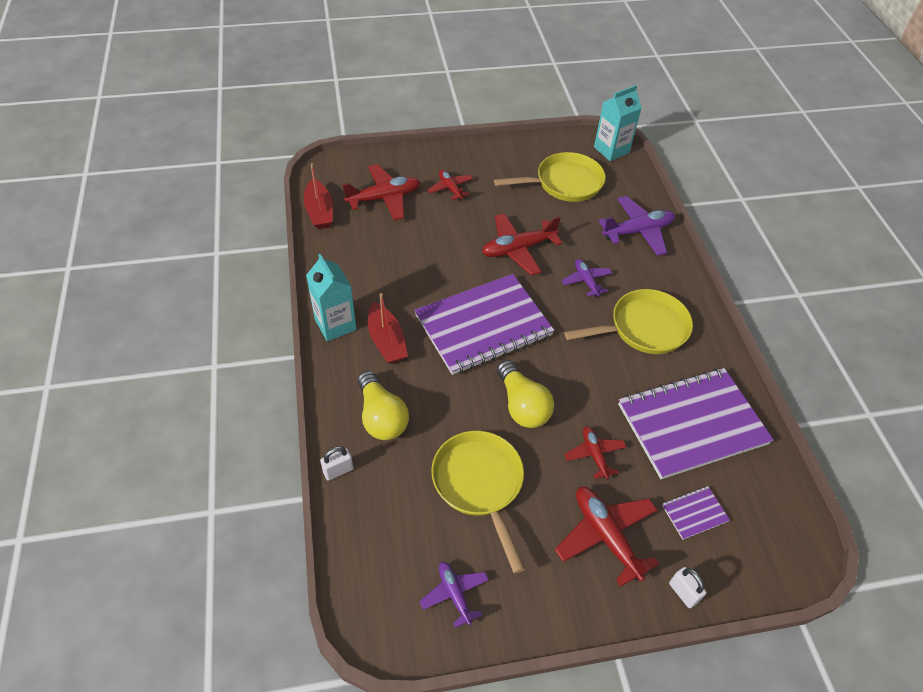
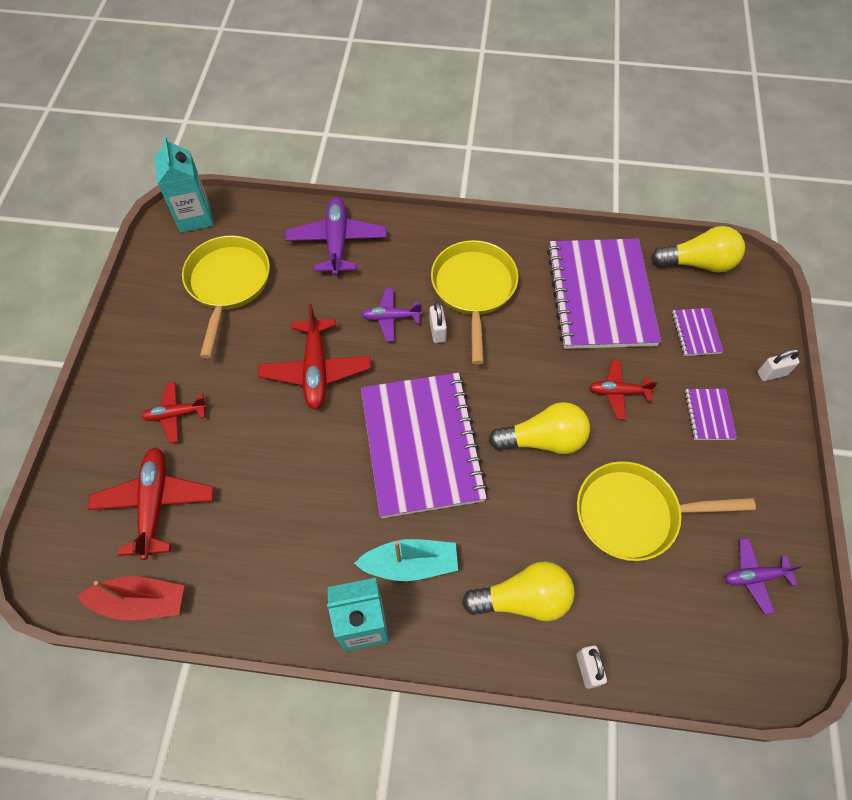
camera: 70 degrees left, 10 degrees up
red boat [368,293,408,364] -> turquoise boat [354,539,458,581]
red plane [555,487,659,587] -> purple notebook [685,389,737,440]
none -> white padlock [429,302,447,343]
none -> yellow light bulb [651,226,745,273]

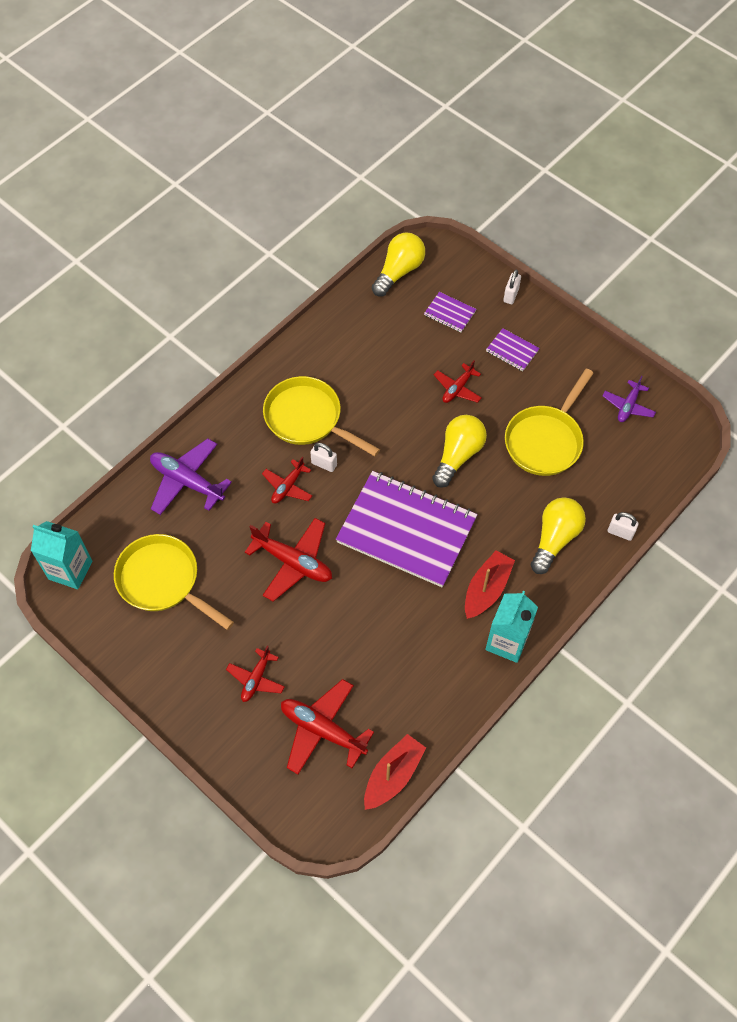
camera: 55 degrees left, 0 degrees up
turquoise boat [354,539,458,581] -> red boat [465,550,515,619]
purple plane [362,288,422,342] -> red plane [262,457,312,504]
purple notebook [547,239,661,349] -> none

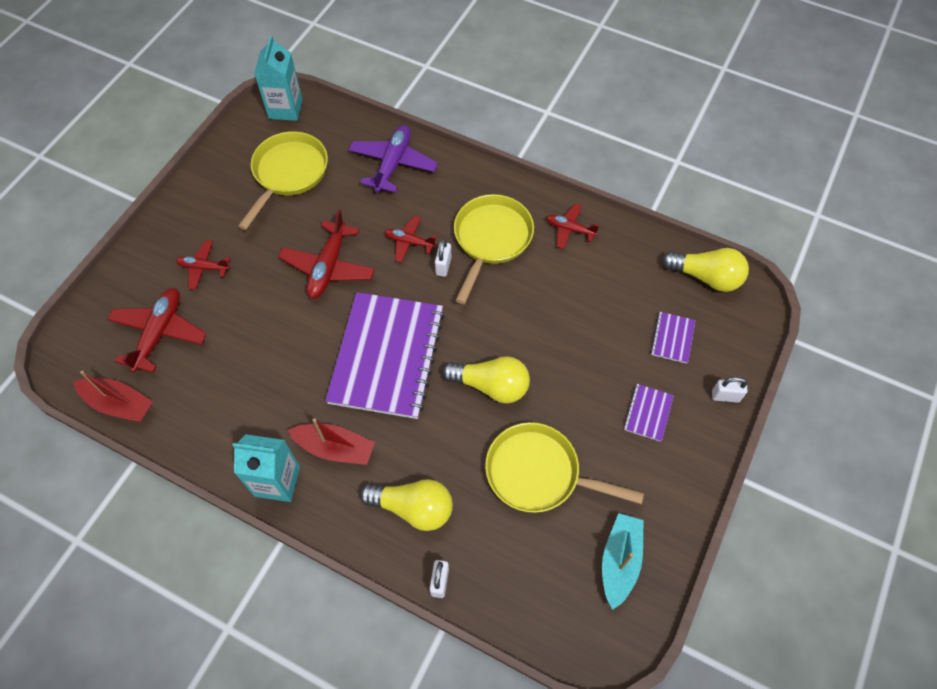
camera: 75 degrees right, 0 degrees up
red plane [434,361,482,403] -> red plane moved to [546,203,599,249]
purple plane [603,376,656,422] -> turquoise boat [602,513,644,610]

